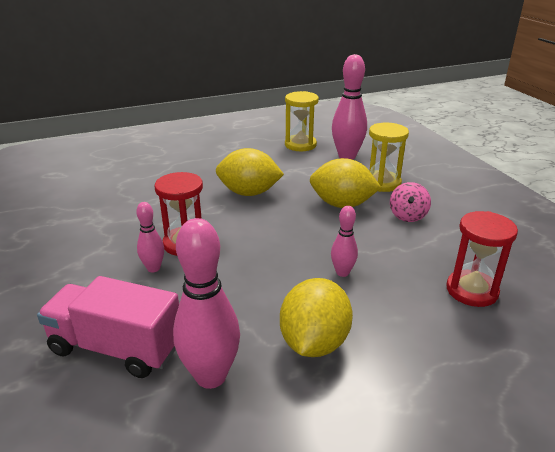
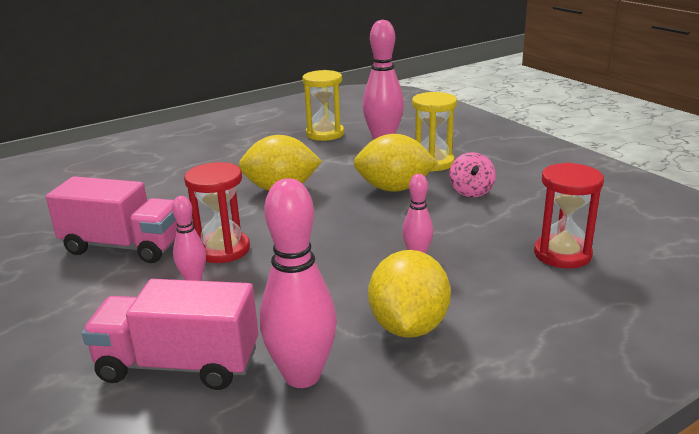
camera: 10 degrees left, 5 degrees down
none -> pink truck [46,176,178,263]

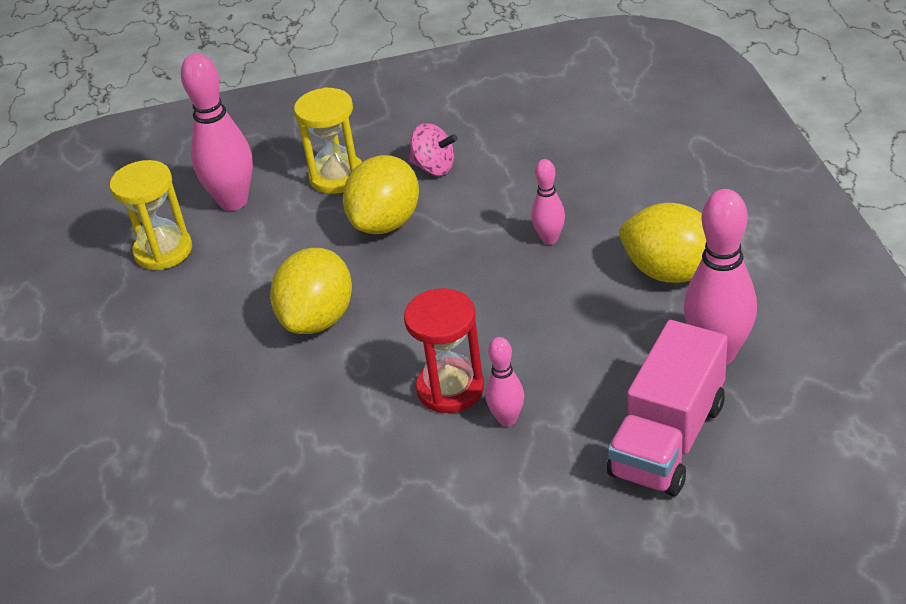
camera: 65 degrees left, 15 degrees up
pink truck [46,176,178,263] -> none
red hourglass [534,163,604,268] -> none

